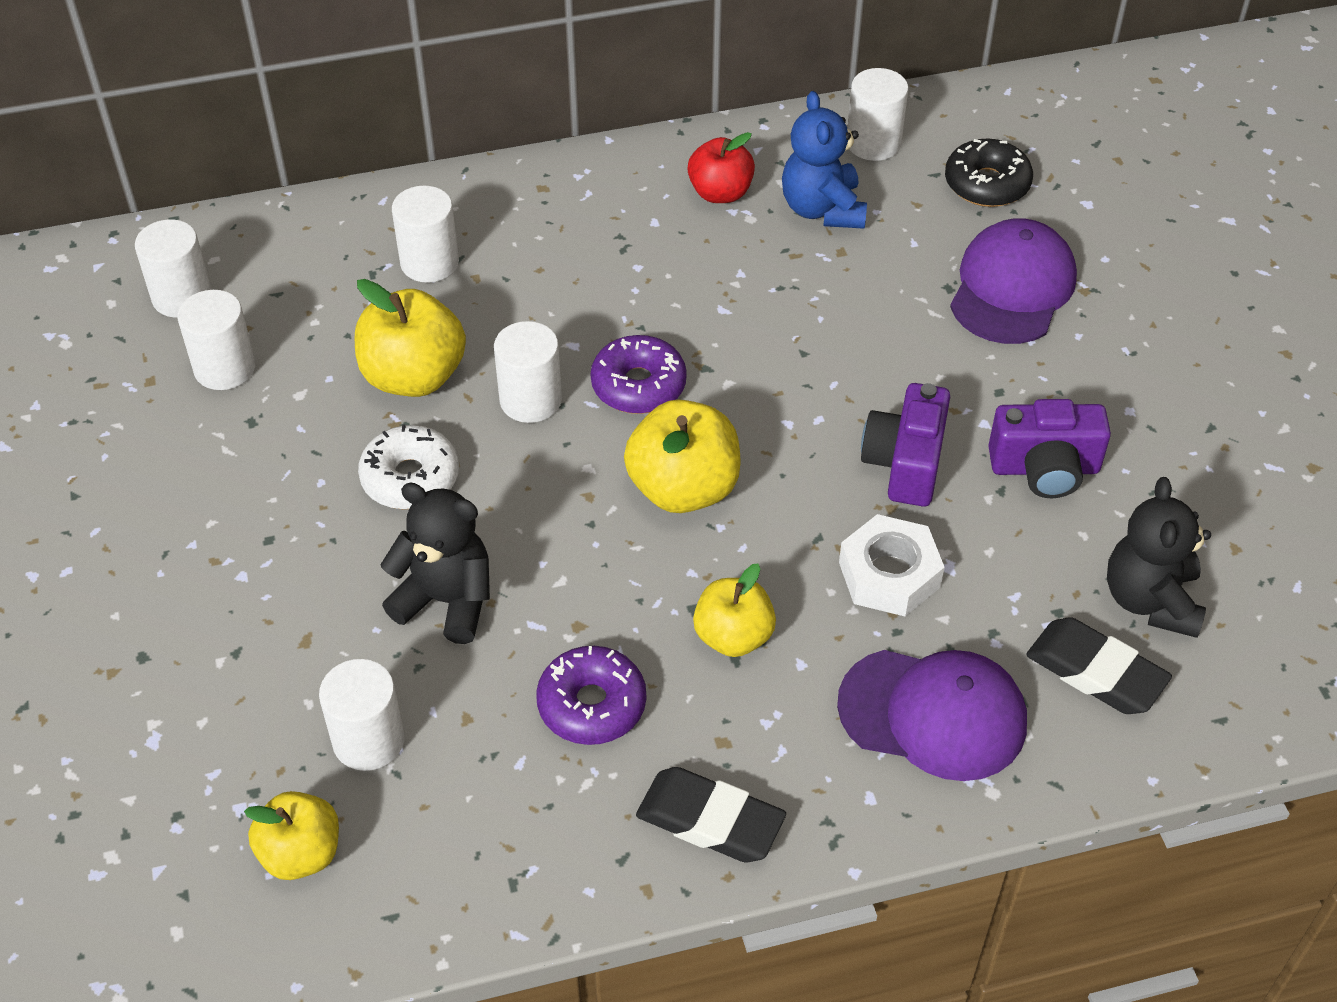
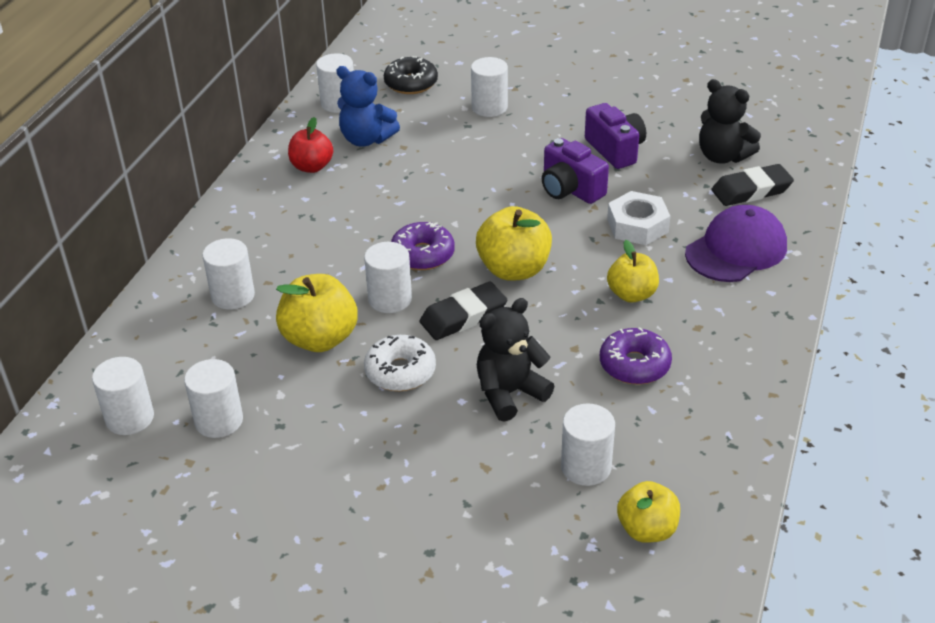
camera: 55 degrees left, 10 degrees down
black eraser [636,767,786,863] -> black eraser moved to [420,282,507,340]
purple cap [950,218,1077,344] -> white cylinder [471,57,508,117]
purple camera [988,399,1111,498] -> purple camera turned 60 degrees counterclockwise [585,103,646,169]

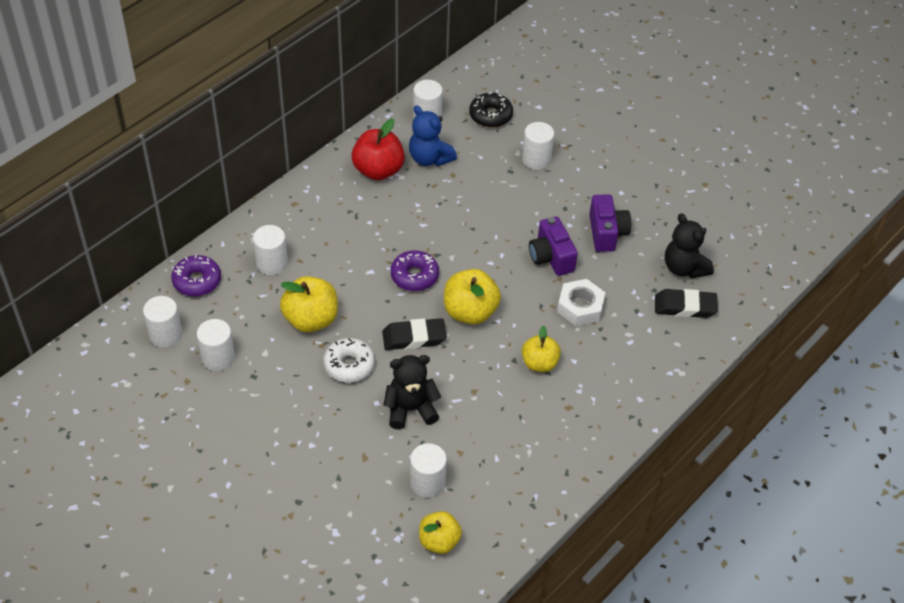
camera: 20 degrees right, 10 degrees up
red apple [288,117,333,173] -> red apple [352,119,405,180], size x1.51
white cylinder [364,242,412,313] -> none
purple donut [600,327,672,385] -> purple donut moved to [171,255,221,297]
purple cap [685,205,787,282] -> none

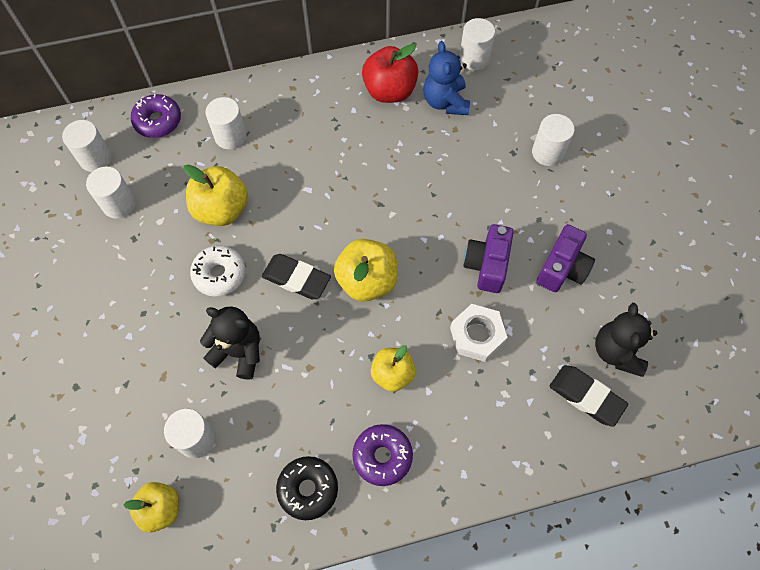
camera: 35 degrees right, 15 degrees up
purple donut [391,250,439,291] -> purple donut moved to [352,424,413,486]
black donut [469,92,513,128] -> black donut moved to [276,456,338,520]

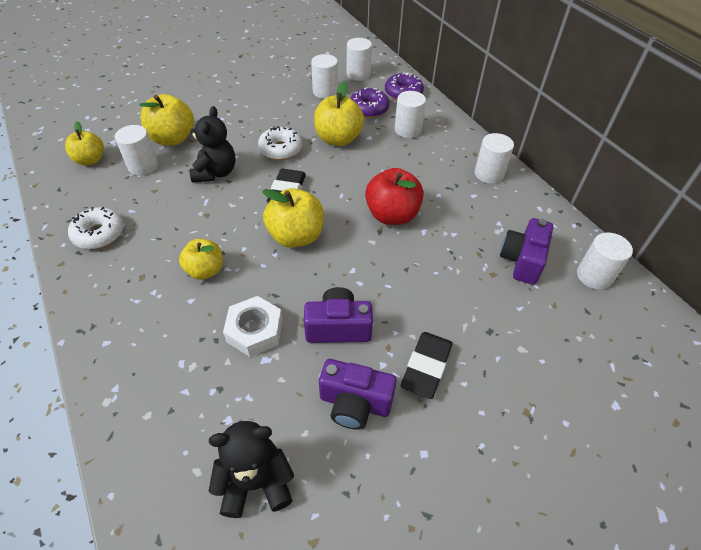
camera: 75 degrees right, 15 degrees down
black donut [276,456,338,520] -> white donut [68,207,124,249]
purple donut [352,424,413,486] -> purple donut moved to [350,87,390,118]
red apple [362,44,418,103] -> red apple moved to [365,168,424,225]
blue teddy bear [423,41,470,115] -> purple camera [500,218,553,285]
white cylinder [532,114,575,166] -> white cylinder moved to [474,133,514,184]
black eraser [550,365,628,427] -> black eraser moved to [401,332,453,399]
none -> yellow apple [139,94,194,146]

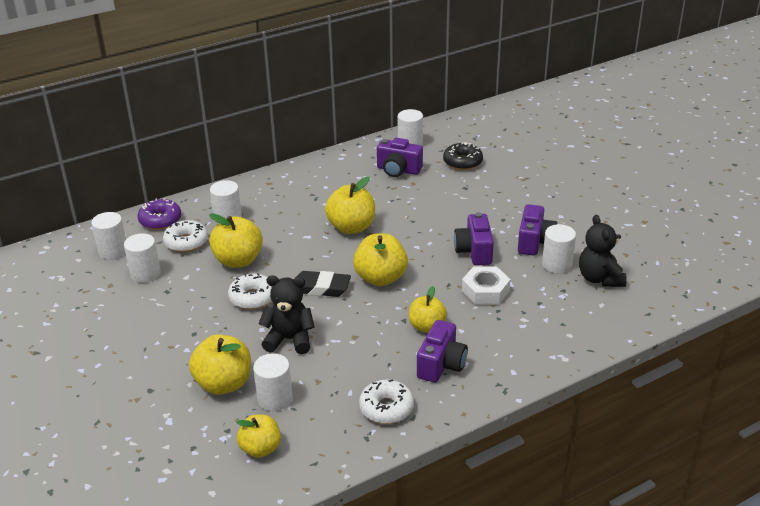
camera: 90 degrees left, 15 degrees down
purple donut [350,87,390,118] -> white donut [163,220,208,252]
red apple [365,168,424,225] -> yellow apple [325,177,375,234]
black eraser [401,332,453,399] -> none
white cylinder [474,133,514,184] -> white cylinder moved to [542,224,576,273]
none -> purple camera [417,320,468,383]
none -> black donut [443,142,483,170]

